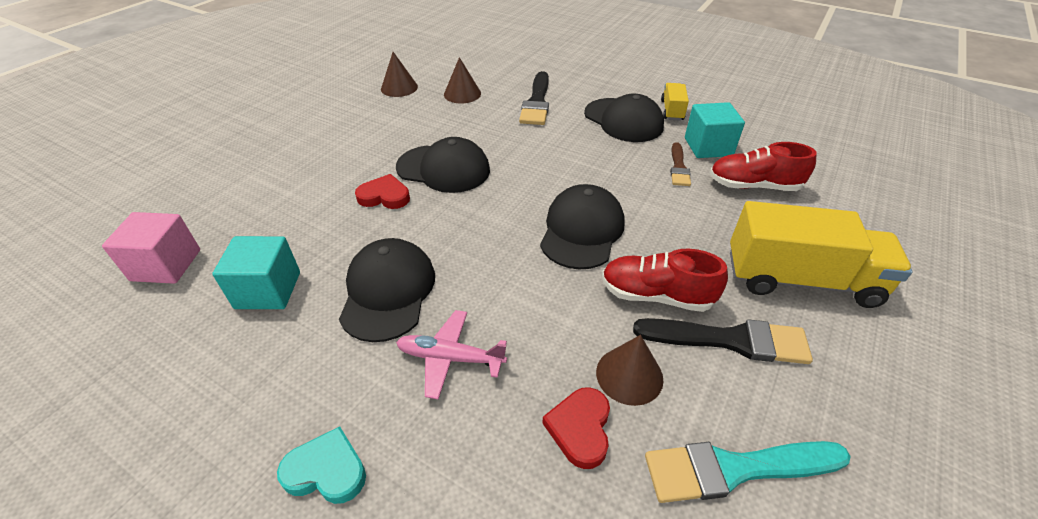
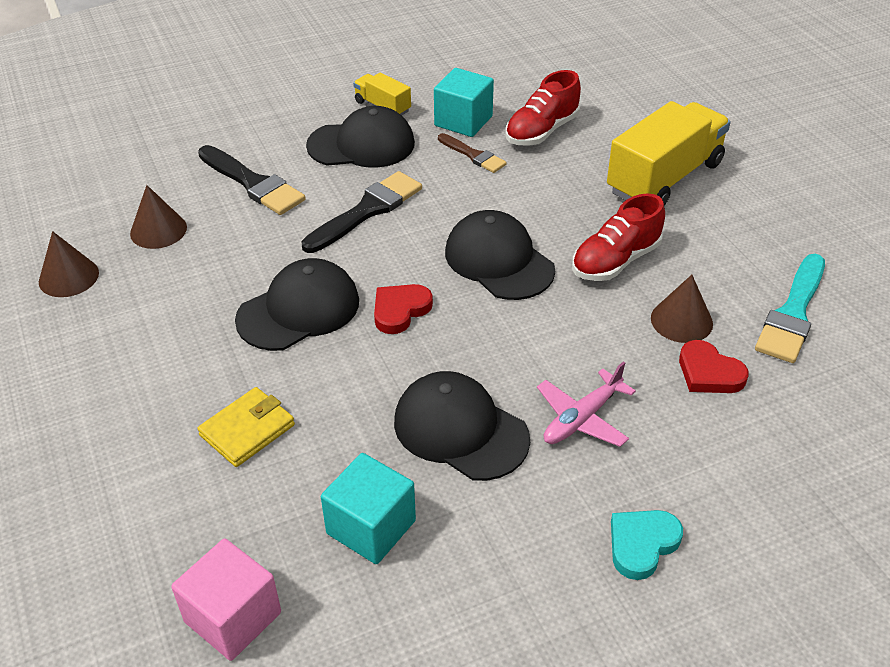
camera: 55 degrees left, 0 degrees up
red heart [355,174,410,209] -> red heart moved to [374,284,433,334]
black brush [633,318,813,364] -> black brush moved to [301,171,422,253]
none -> yellow wallet [197,387,295,467]

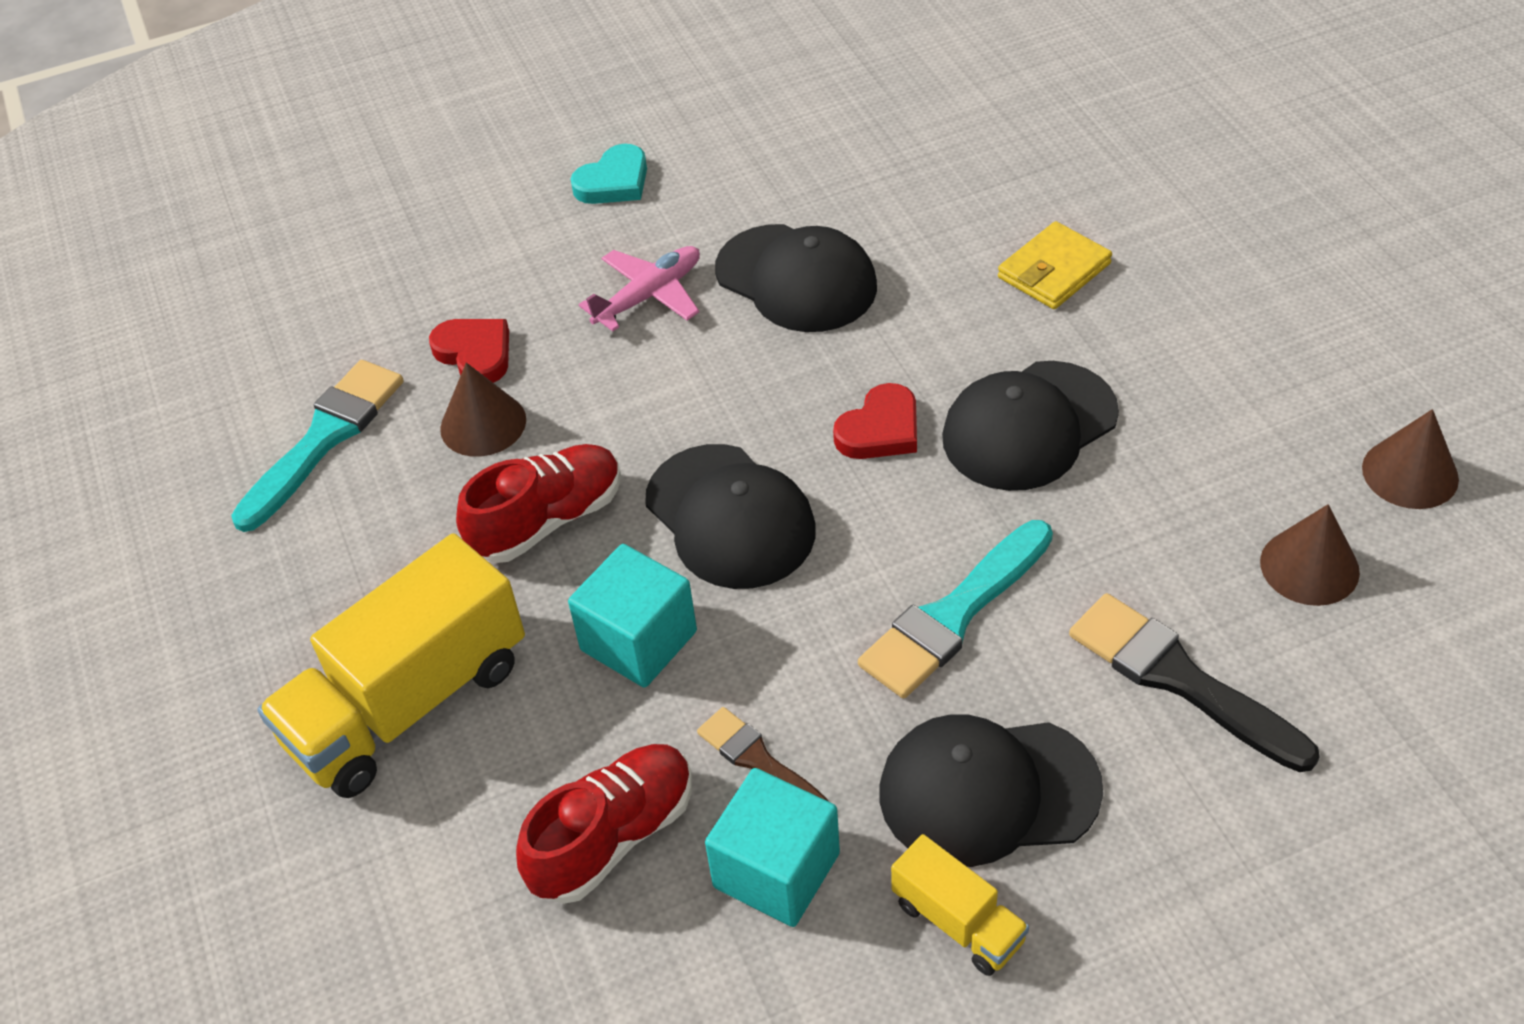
camera: 175 degrees left, 5 degrees up
pink cube [171,538,281,661] -> none
black brush [301,171,422,253] -> turquoise brush [858,520,1053,698]
turquoise cube [321,453,416,564] -> turquoise cube moved to [568,544,697,688]

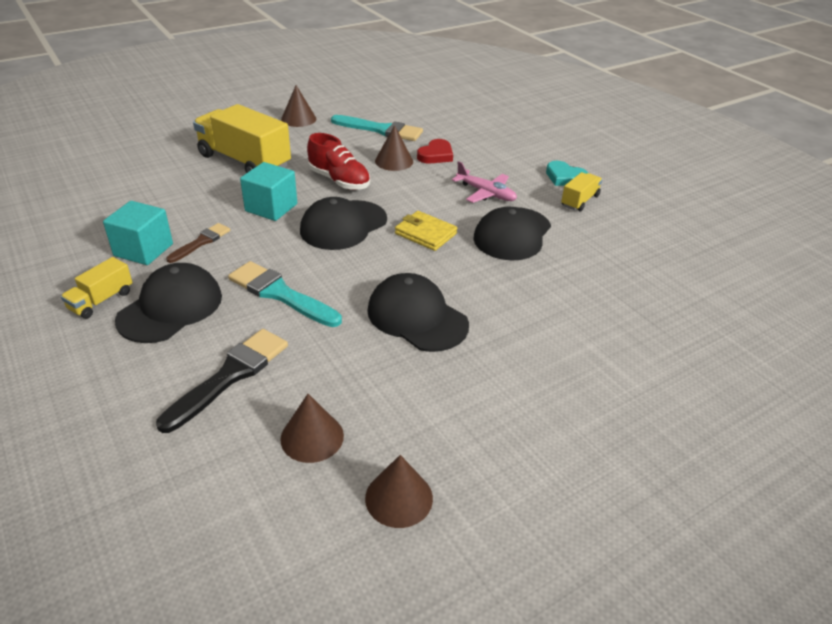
camera: 75 degrees right, 10 degrees down
red shoe [516,744,692,904] -> none
red heart [833,383,917,459] -> none
black cap [879,714,1103,867] -> black cap turned 45 degrees clockwise [115,263,222,343]
yellow wallet [998,221,1112,309] -> yellow wallet moved to [395,211,457,251]
none -> brown cone [281,85,316,127]
none -> yellow truck [561,172,603,211]

